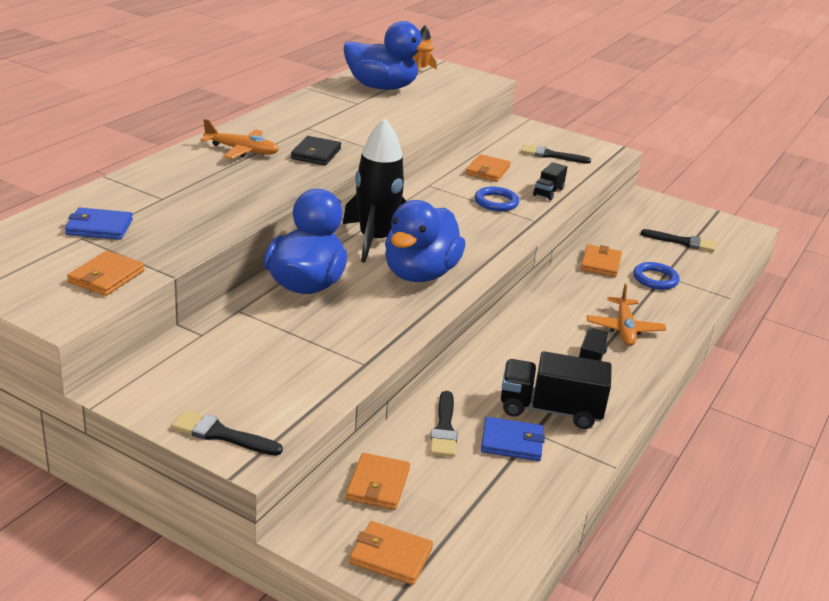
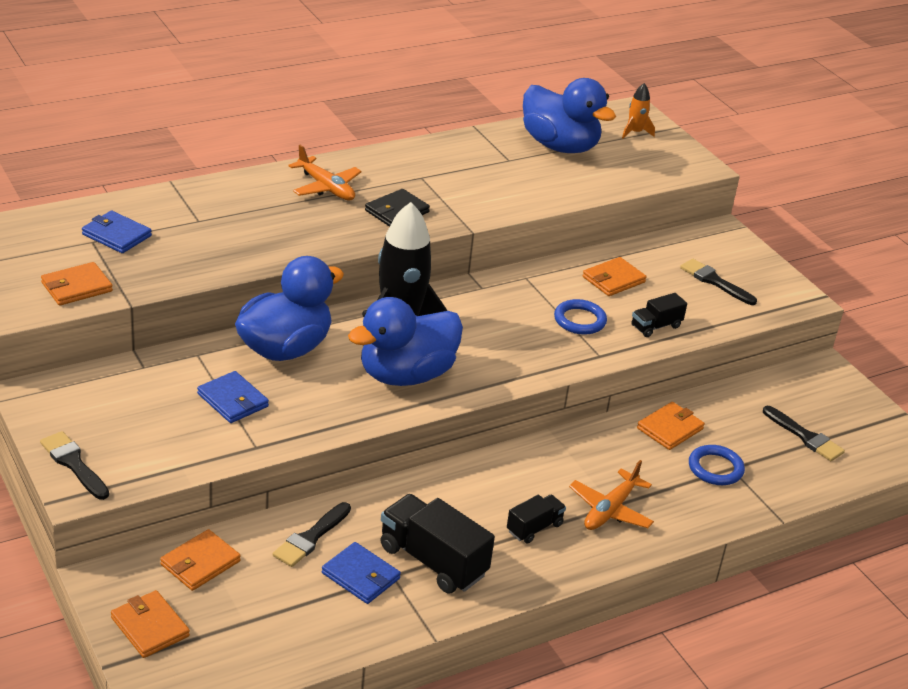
camera: 30 degrees right, 5 degrees up
none -> blue wallet [197,371,269,423]

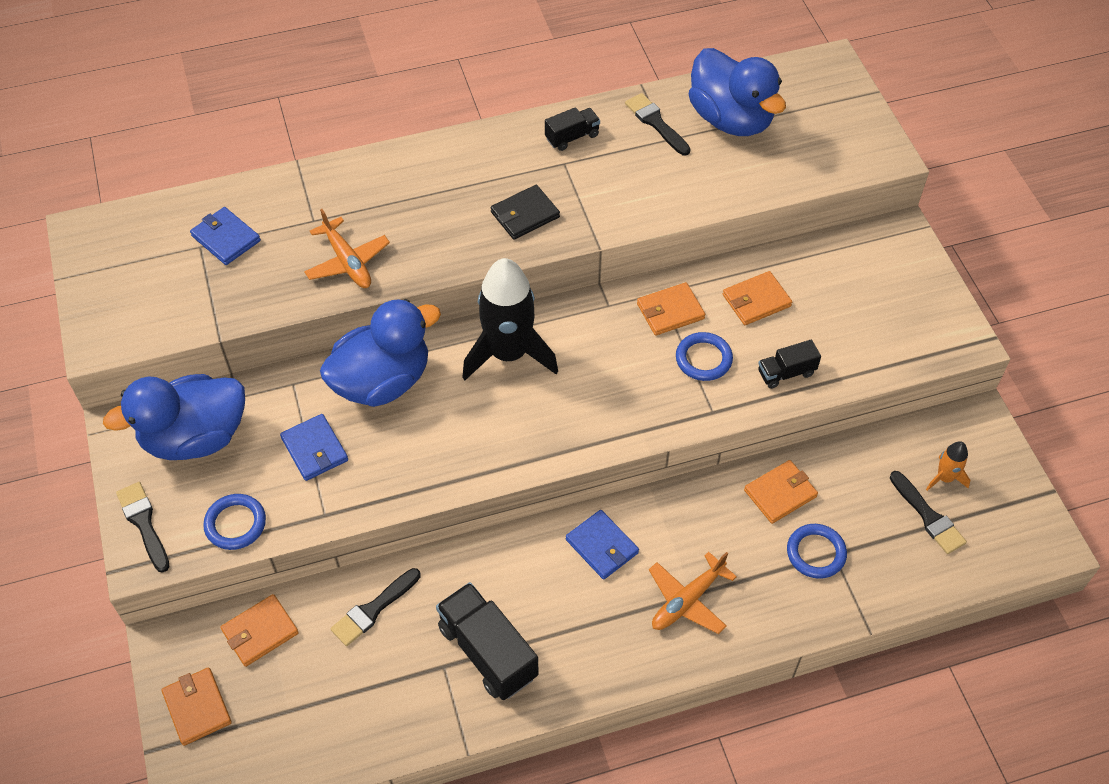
camera: 15 degrees right, 20 degrees up
orange wallet [41,262,113,306] -> orange wallet moved to [637,282,705,336]
orange plane [288,145,362,201] -> orange plane moved to [304,209,390,288]
blue wallet [322,542,401,604] -> blue wallet moved to [566,510,639,580]
blue duck [348,297,463,386] -> blue duck moved to [103,374,245,460]
black truck [507,495,566,543] -> black truck moved to [545,107,600,151]
orange rocket [622,83,655,139] -> orange rocket moved to [926,441,971,491]
black brush [680,259,757,305] -> black brush moved to [625,93,690,156]
none -> blue ring [203,494,266,550]

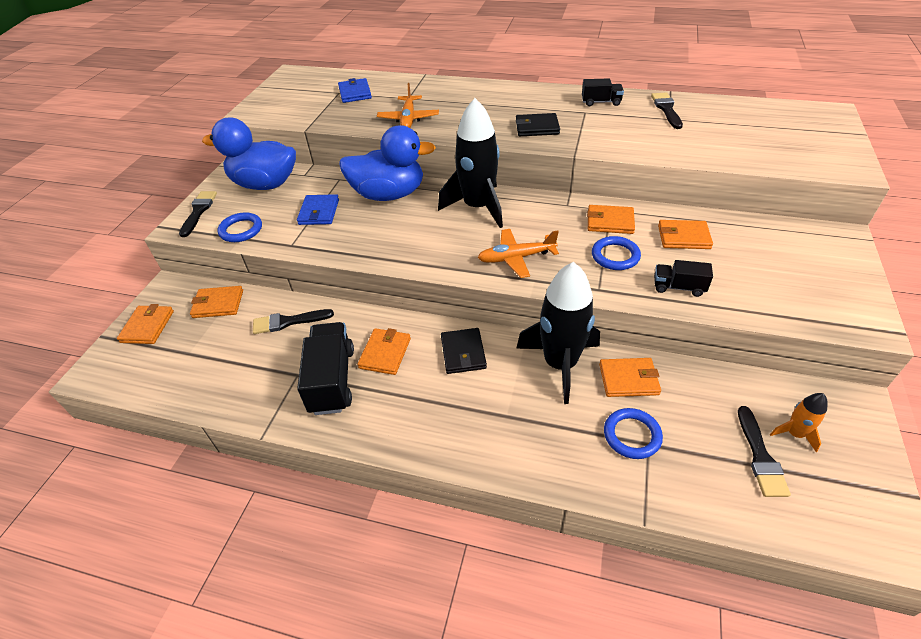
camera: 35 degrees right, 10 degrees down
blue wallet [566,510,639,580] -> black wallet [441,328,487,374]
orange plane [649,552,737,634] -> orange plane moved to [478,229,559,278]
blue duck [689,48,786,136] -> none
none -> orange wallet [357,328,411,375]
none -> black rocket [516,262,600,404]

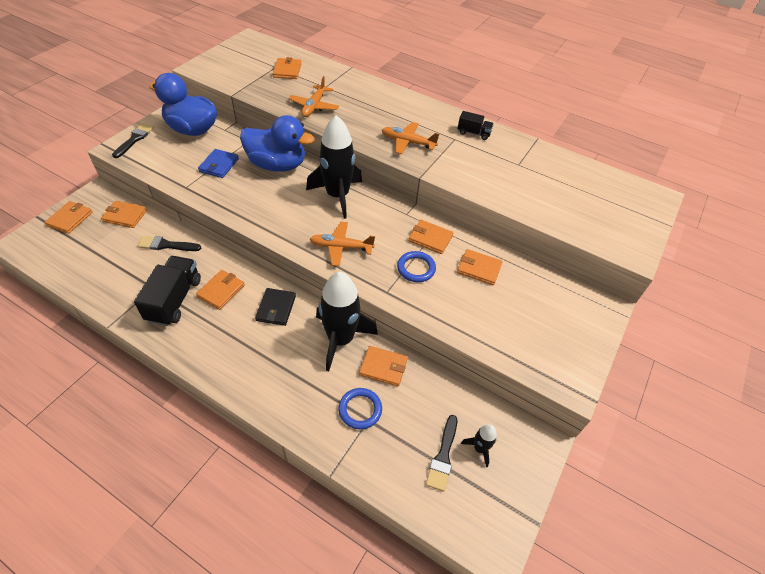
camera: 10 degrees right, 5 degrees up
blue ring [218,212,262,242] -> none
blue wallet [338,78,372,103] -> orange wallet [273,57,302,79]
black wallet [516,113,560,136] -> orange plane [382,122,439,154]
black brush [651,92,683,129] -> none
black truck [654,260,713,297] -> none
orange rocket [770,393,828,453] -> black rocket [461,424,497,467]

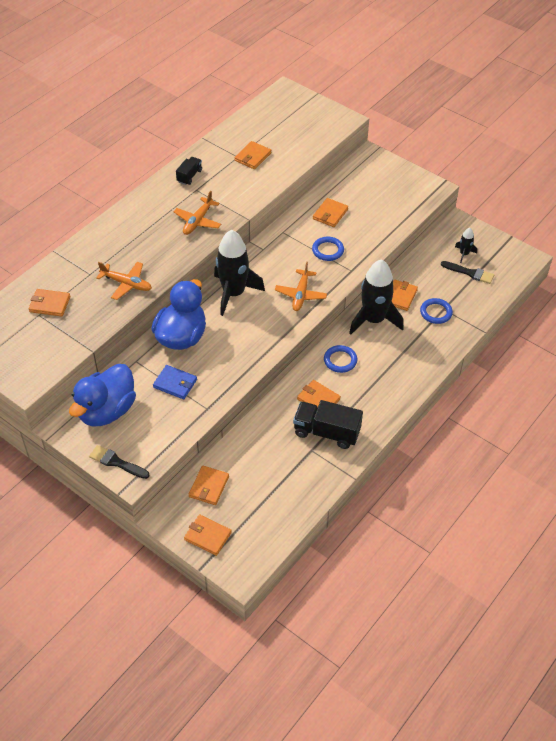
camera: 80 degrees left, 0 degrees up
black brush [138,236,201,251] -> none
black wallet [255,288,296,326] -> blue ring [324,345,357,373]
orange wallet [409,220,453,254] -> orange wallet moved to [235,141,271,169]

